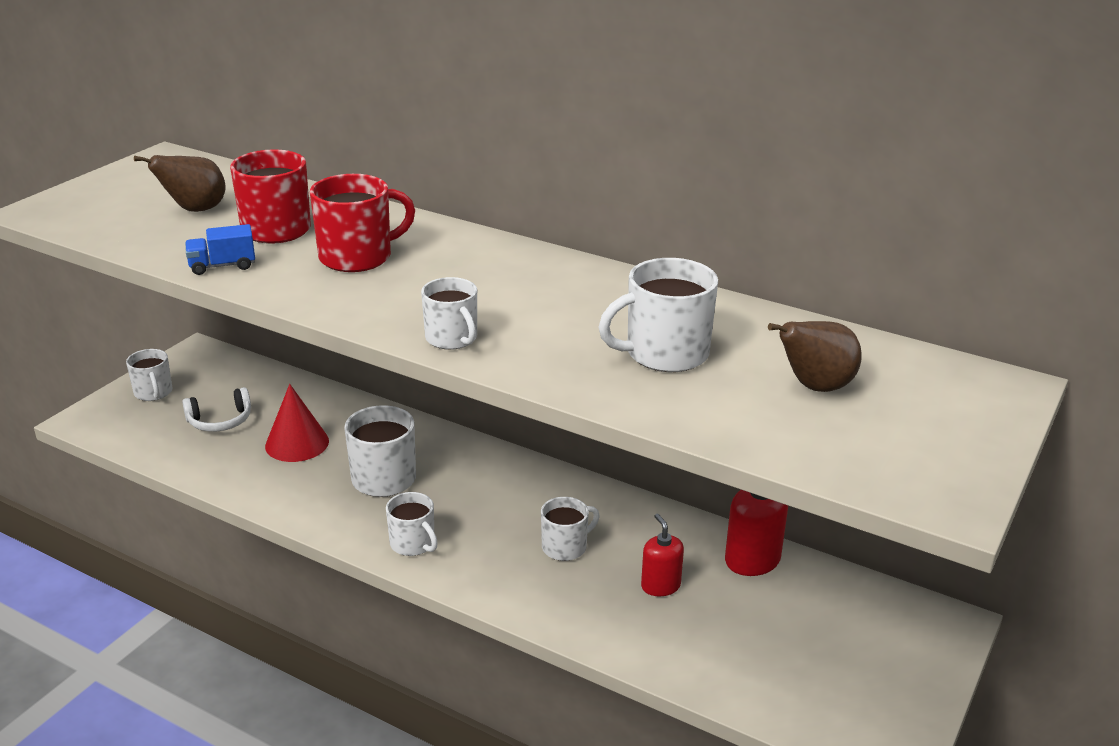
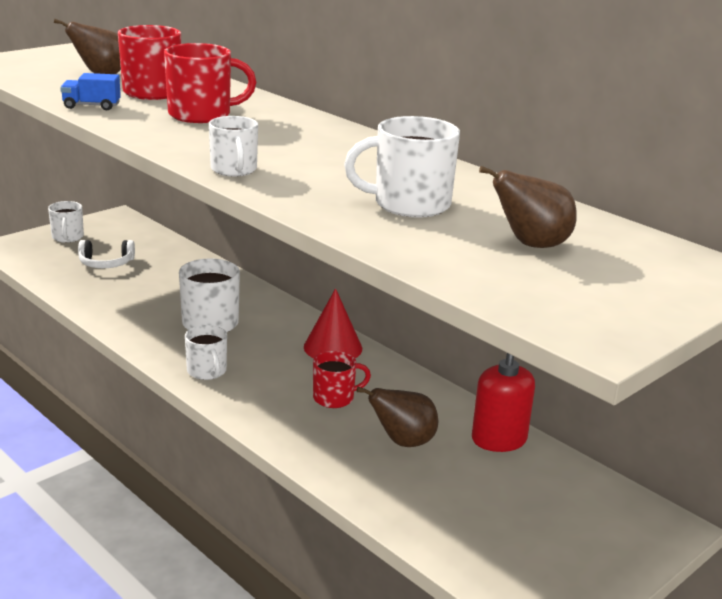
camera: 15 degrees right, 5 degrees down
red cone [265,384,329,462] -> red cone moved to [304,288,362,358]
white mug [541,497,600,561] -> red mug [313,351,371,408]
red soap dispenser [641,514,684,596] -> brown pear [357,387,438,447]

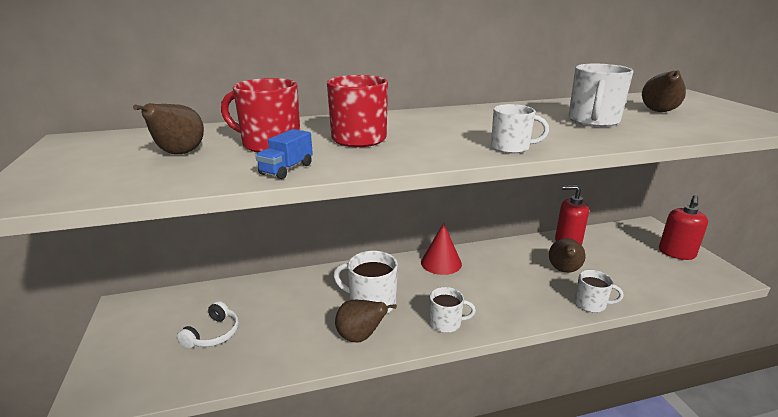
camera: 60 degrees left, 0 degrees up
white mug [48,201,84,243] -> white mug moved to [575,270,623,313]
red mug [313,351,371,408] -> none
none -> brown pear [335,300,397,343]
none -> red soap dispenser [659,195,708,260]

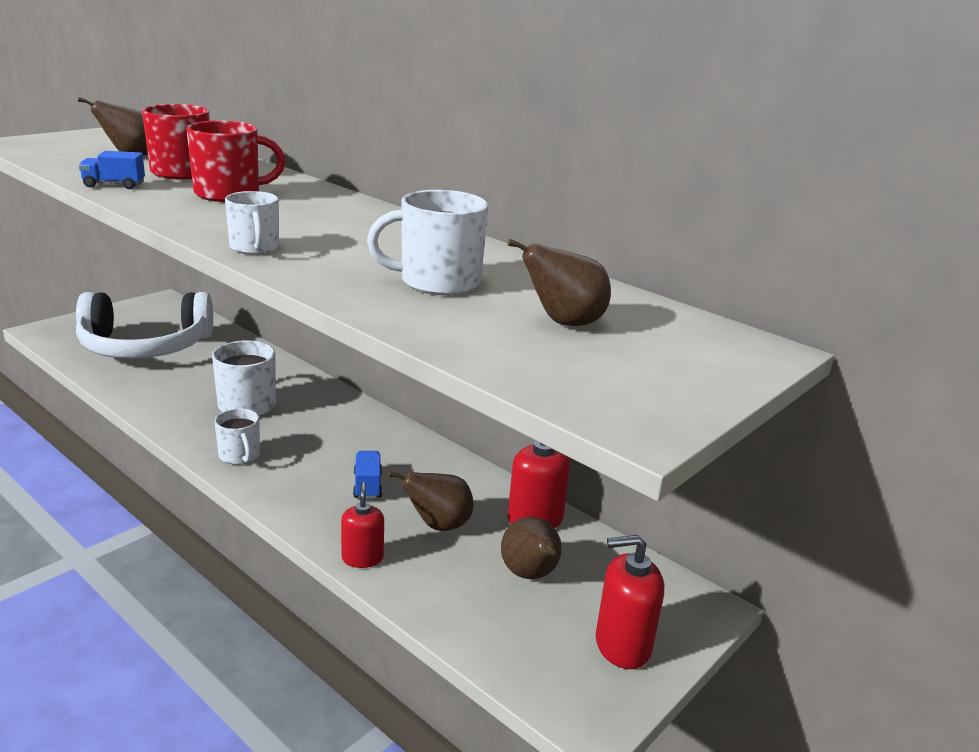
camera: 55 degrees right, 0 degrees up
white headphones [177,301,239,349] -> white headphones [76,292,213,359], size x2.32
brown pear [335,300,397,343] -> brown pear moved to [501,517,562,579]
red cone [421,223,462,275] -> none
white mug [575,270,623,313] -> red soap dispenser [341,482,384,568]
none -> blue truck [353,451,382,499]

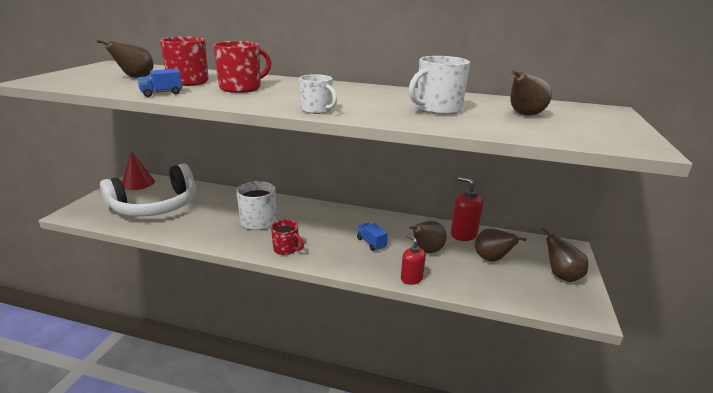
camera: 25 degrees left, 0 degrees up
white mug [214,408,260,465] -> red mug [271,220,304,255]
red soap dispenser [595,535,664,669] -> brown pear [541,227,588,282]
none -> red cone [122,151,155,190]

